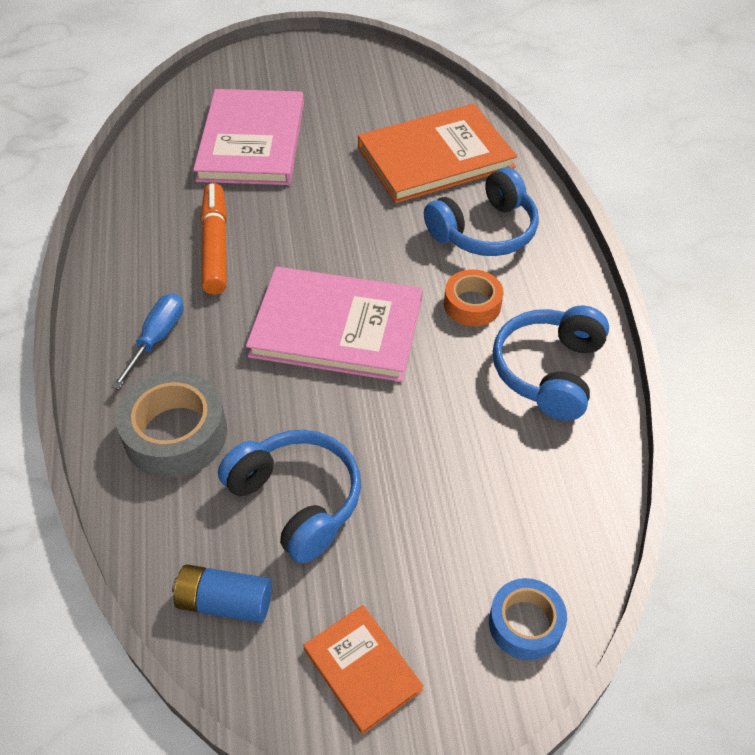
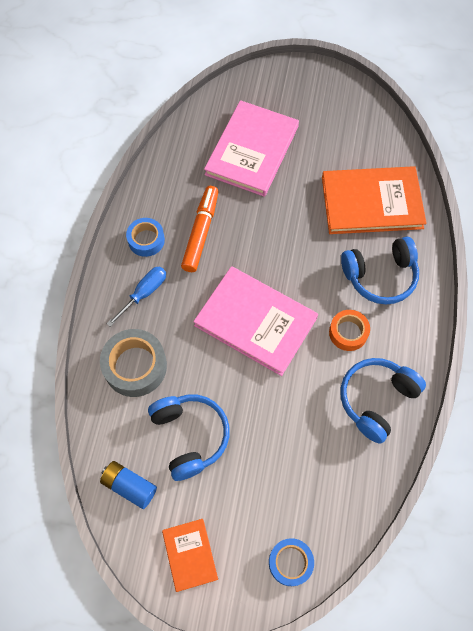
camera: 20 degrees right, 15 degrees up
none -> blue tape [126,218,165,257]

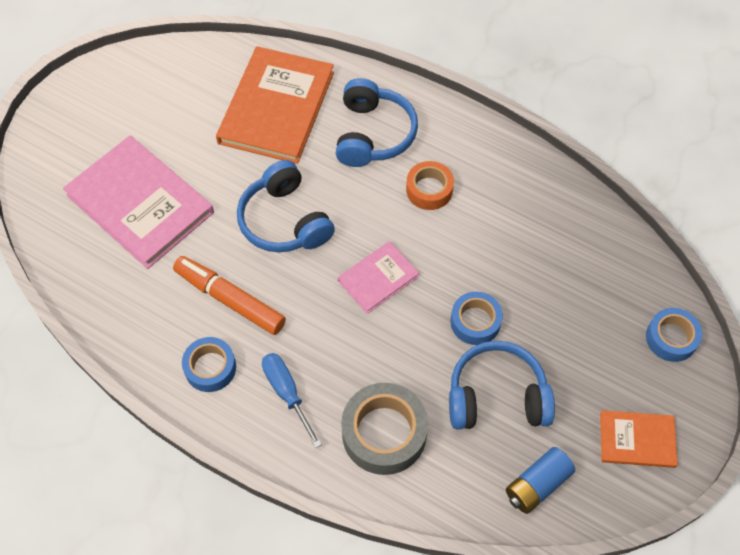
camera: 70 degrees left, 5 degrees down
pink book [193,266,318,376] -> pink book [338,241,419,314], size x0.52
blue headphones [341,358,426,444] -> blue headphones moved to [237,160,335,252]
none -> blue tape [450,292,503,345]

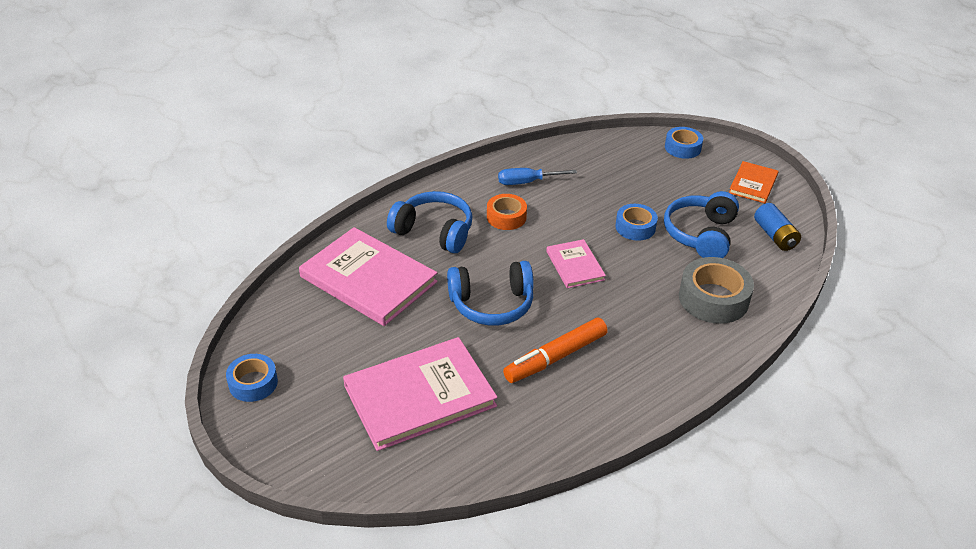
camera: 70 degrees left, 20 degrees down
blue tape [182,337,236,392] -> blue tape moved to [226,354,278,402]
orange book [216,46,334,164] -> pink book [299,227,438,326]
blue screwdriver [262,353,322,448] -> blue screwdriver moved to [498,168,577,185]

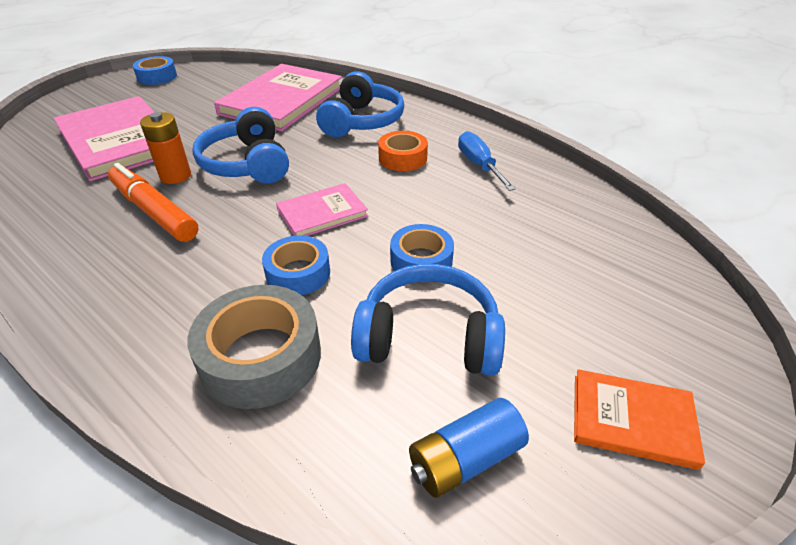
camera: 80 degrees right, 0 degrees up
blue tape [665,127,703,159] -> blue tape moved to [262,236,330,295]
none -> orange battery [140,112,191,184]

